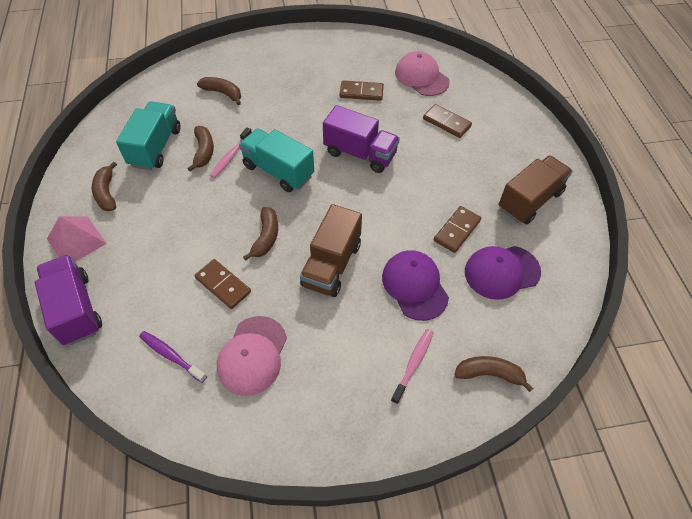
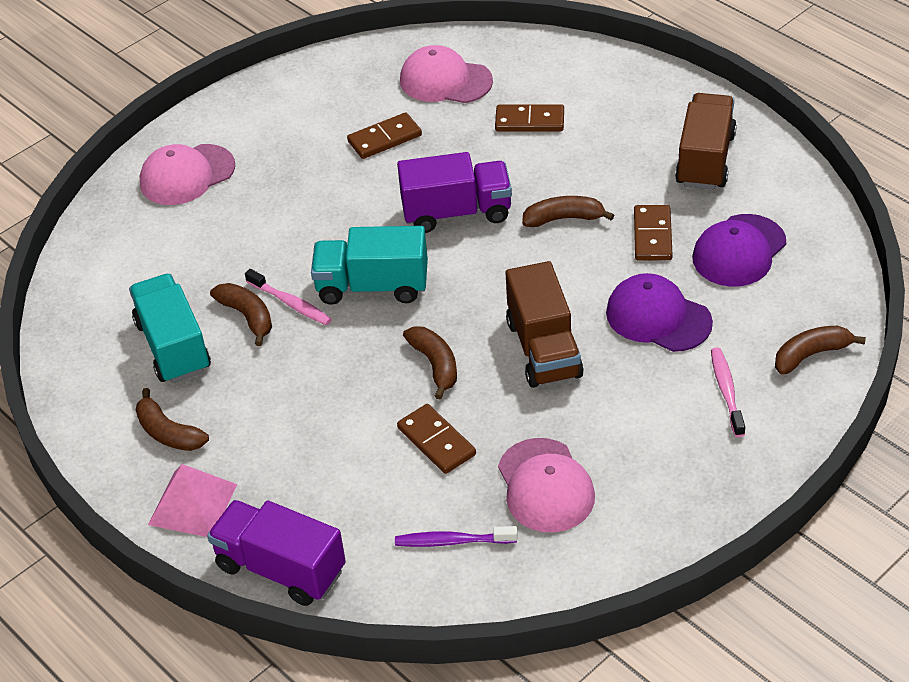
camera: 30 degrees left, 10 degrees down
brown domino [194,259,251,309] -> brown domino turned 45 degrees clockwise [397,404,476,474]
brown banana [197,77,241,105] -> brown banana moved to [522,196,614,227]
pink toothbrush [210,127,252,178] -> pink toothbrush turned 45 degrees counterclockwise [245,269,332,325]
none -> pink cap [140,144,235,205]

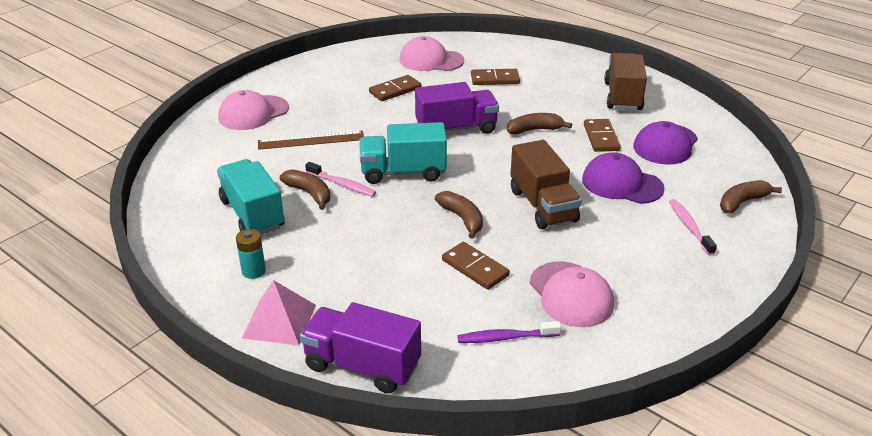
camera: 10 degrees left, 10 degrees down
brown banana [136,388,209,451] -> turquoise battery [236,229,266,279]
none -> brown ruler [258,131,364,150]

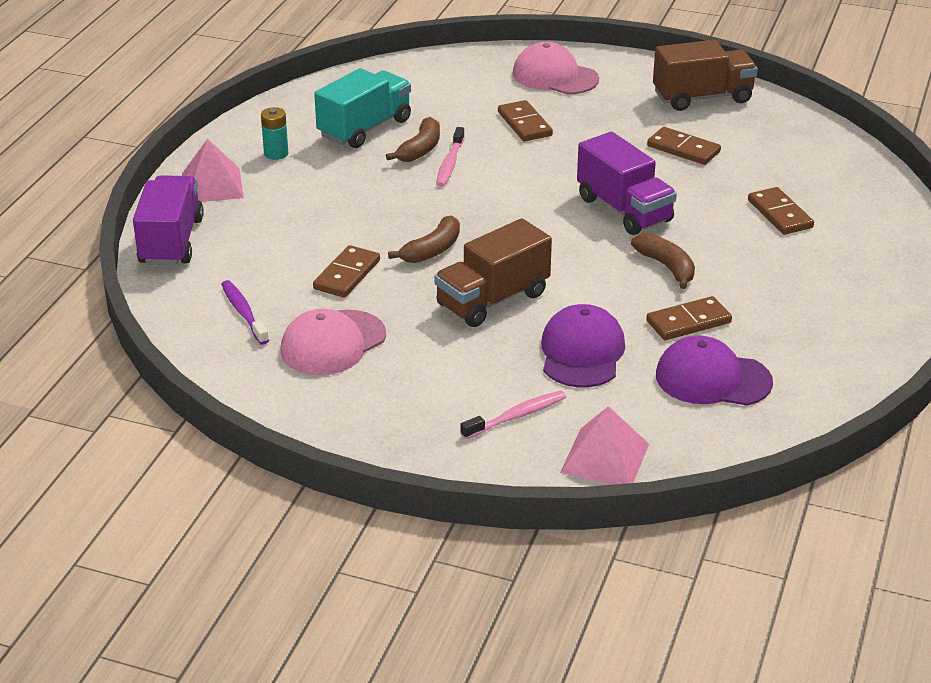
camera: 70 degrees right, 0 degrees up
brown ruler [258,131,364,150] -> brown domino [498,100,553,141]
turquoise truck [360,122,447,184] -> none
pink cap [399,36,464,71] -> none
brown truck [604,53,647,110] -> brown truck moved to [653,40,758,111]
brown banana [720,180,782,213] -> pink pyramid [560,406,649,485]

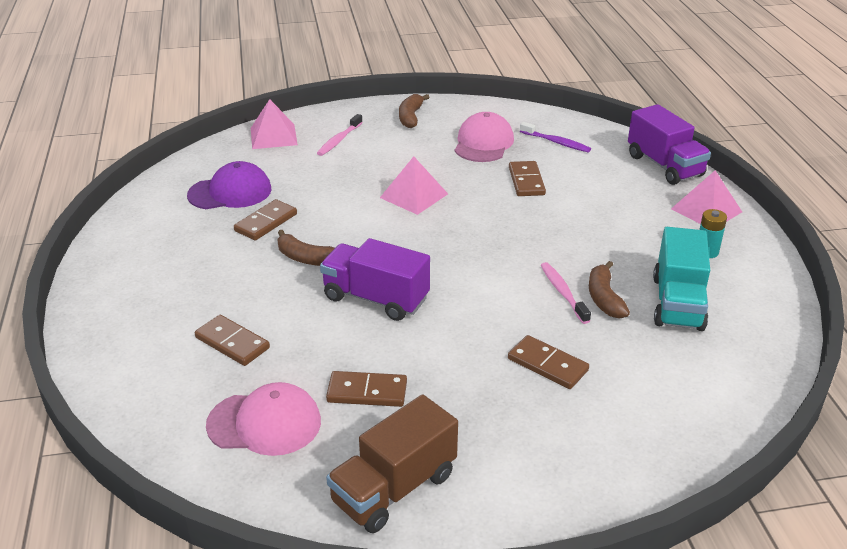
camera: 150 degrees right, 0 degrees up
brown banana [388,215,460,263] -> brown banana moved to [399,94,429,128]
brown truck [434,218,552,327] -> pink pyramid [380,156,448,215]
pink cap [512,42,599,94] -> pink cap moved to [206,382,321,456]
purple cap [541,304,625,387] -> none

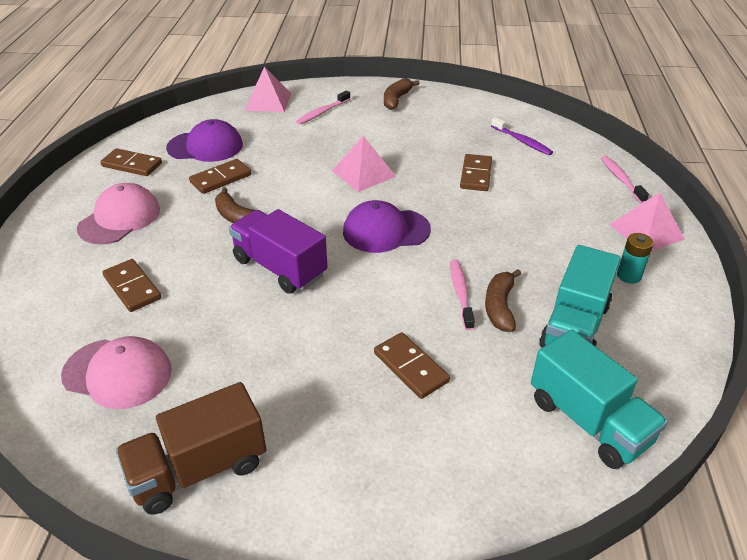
camera: 15 degrees right, 5 degrees up
brown domino [326,371,407,407] -> brown domino moved to [100,148,162,176]
pink cap [455,112,514,162] -> pink cap moved to [77,183,160,244]
purple truck [628,104,711,185] -> pink toothbrush [601,156,649,203]
none -> purple cap [343,200,431,253]
none -> turquoise truck [531,329,668,469]

